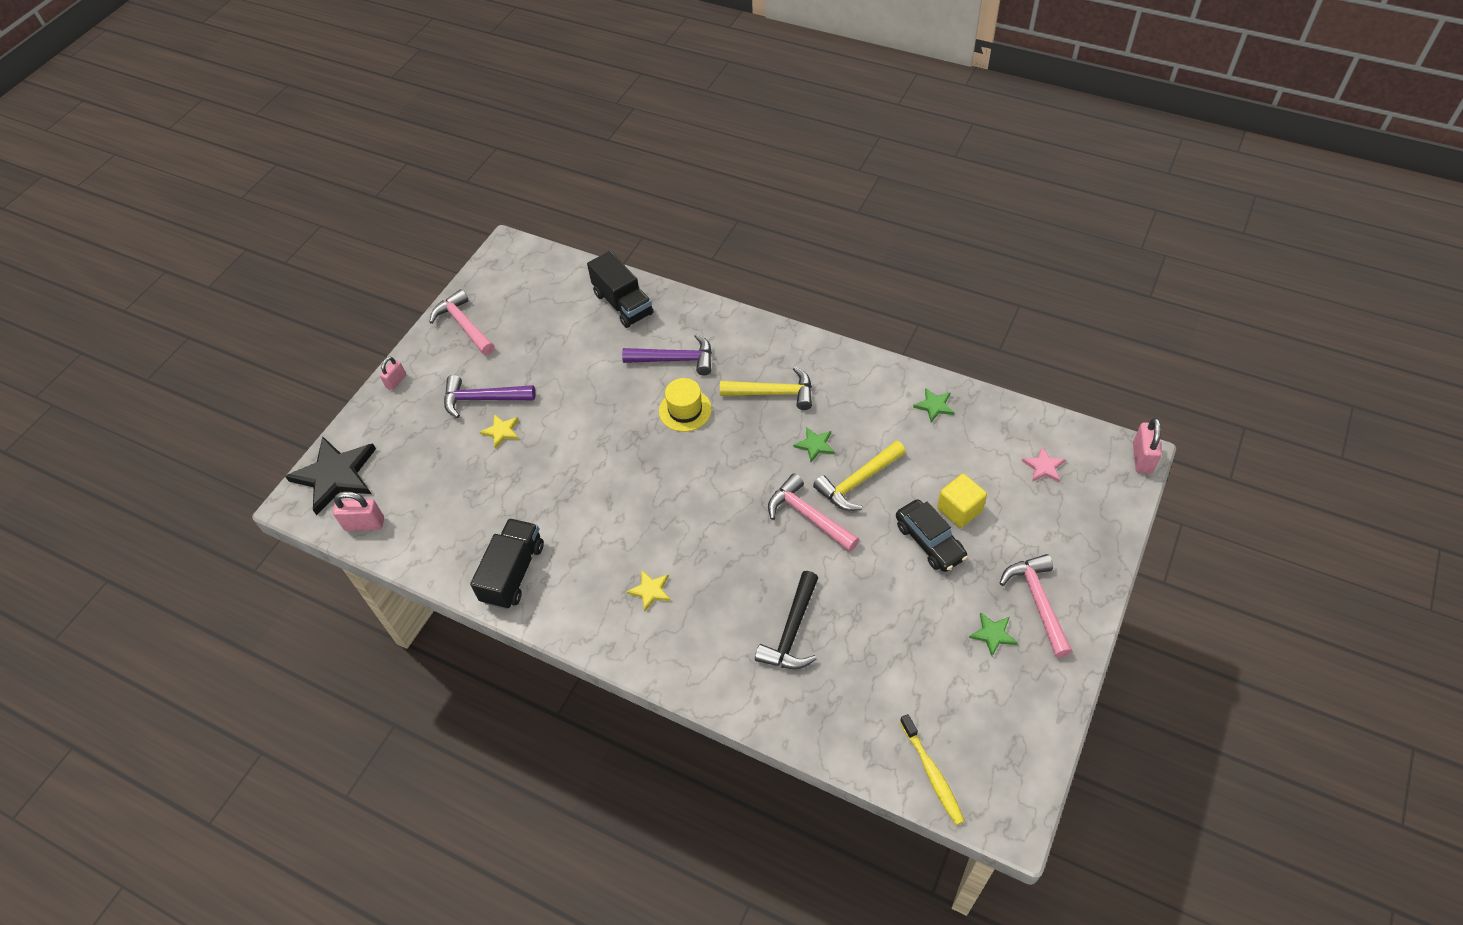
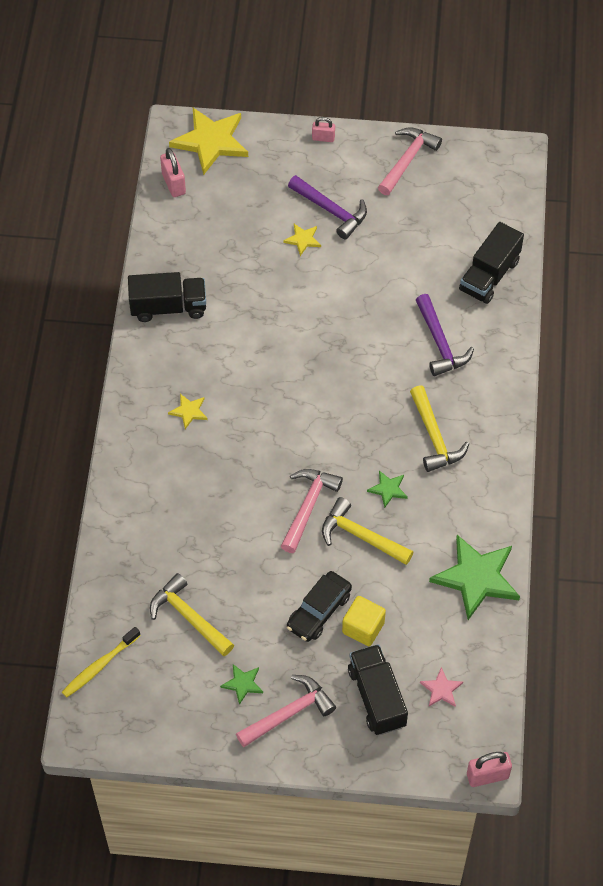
camera: 65 degrees right, 5 degrees up
black star [285,436,376,515] -> yellow star [169,108,248,175]
purple hammer [444,375,535,418] -> purple hammer turned 150 degrees clockwise [288,175,367,240]
yellow hat [659,378,712,432] -> none
black hammer [755,571,818,669] -> none
green star [913,388,955,422] -> green star [429,535,520,620], size x2.17
none -> yellow hammer [150,573,234,656]
none -> black truck [348,644,408,735]

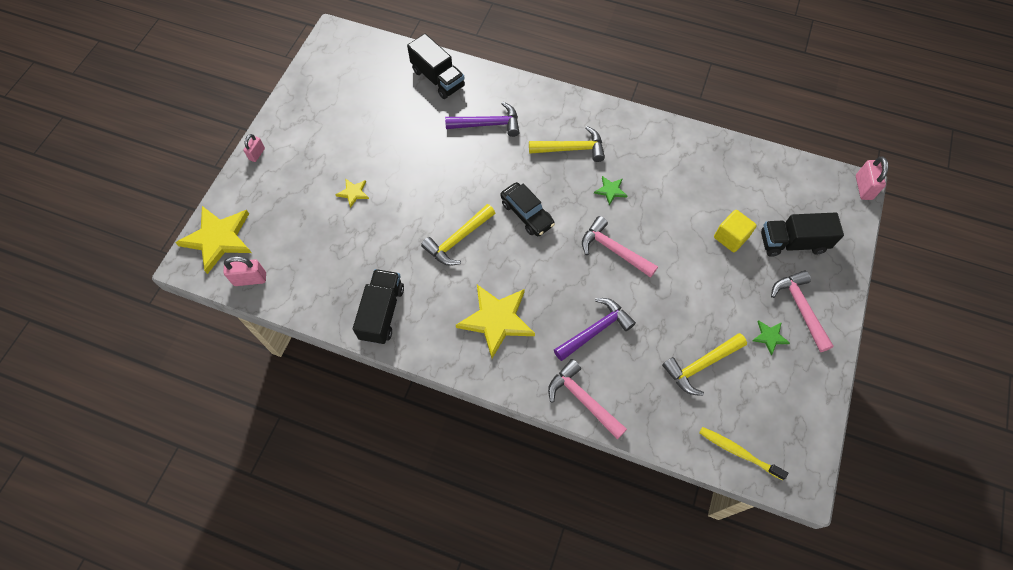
camera: 75 degrees left, 5 degrees up
yellow toothbrush [62,627,141,697] -> yellow toothbrush turned 150 degrees clockwise [699,427,788,480]
yellow star [168,394,208,429] -> yellow star [456,285,535,358], size x2.17
black car [287,571,352,642] -> black car moved to [500,182,555,236]
purple hammer [288,175,367,240] -> purple hammer moved to [554,298,636,361]
yellow hammer [322,497,413,565] -> yellow hammer moved to [421,204,495,266]
pink hammer [378,127,442,195] -> pink hammer moved to [548,359,627,439]
pink star [420,667,463,707] -> none
green star [429,535,520,620] -> none

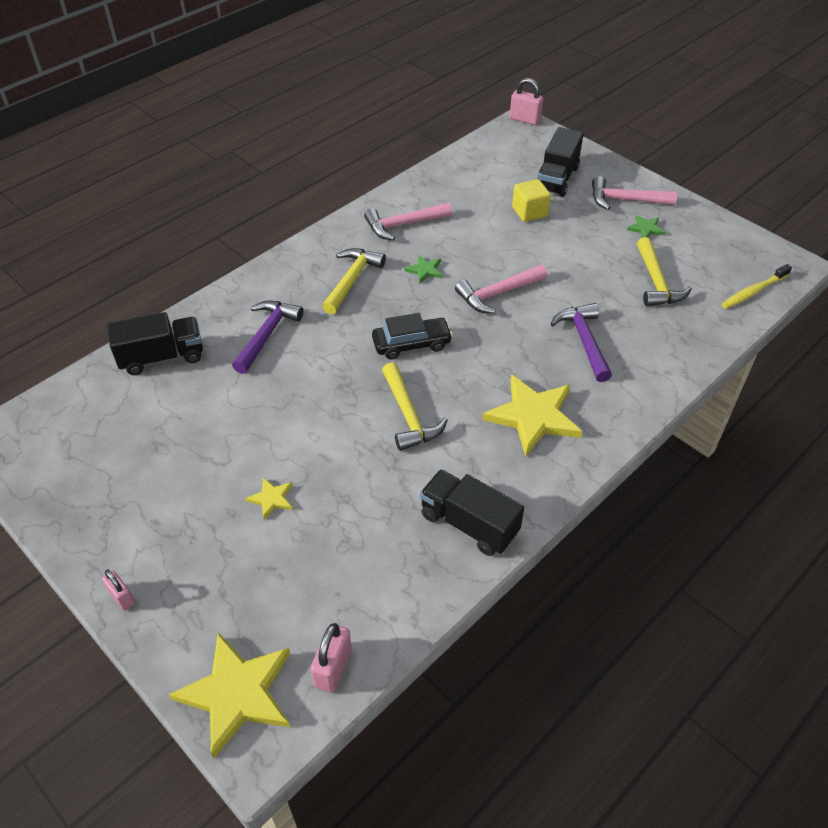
camera: 65 degrees left, 15 degrees down
pink hammer [548,359,627,439] -> pink hammer moved to [364,203,452,240]

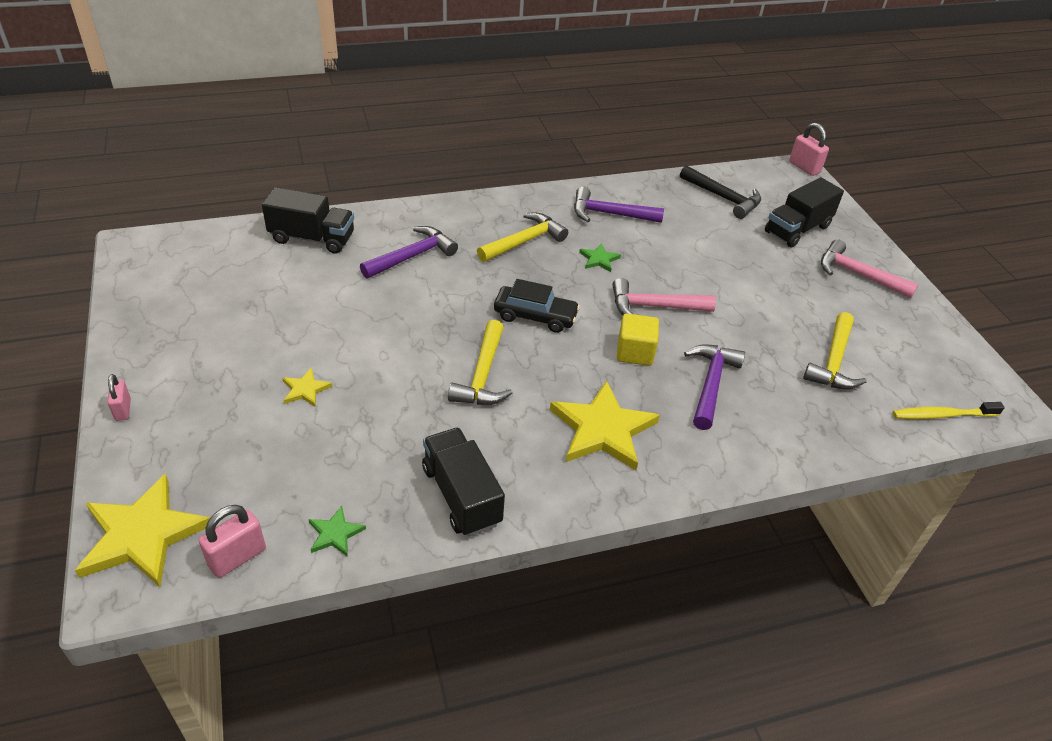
camera: 25 degrees right, 5 degrees down
pink hammer [364,203,452,240] -> purple hammer [574,187,664,223]
yellow cube [512,179,551,222] -> yellow cube moved to [617,313,659,366]
green star [627,215,665,237] -> green star moved to [308,506,366,556]
none -> black hammer [680,165,761,219]

